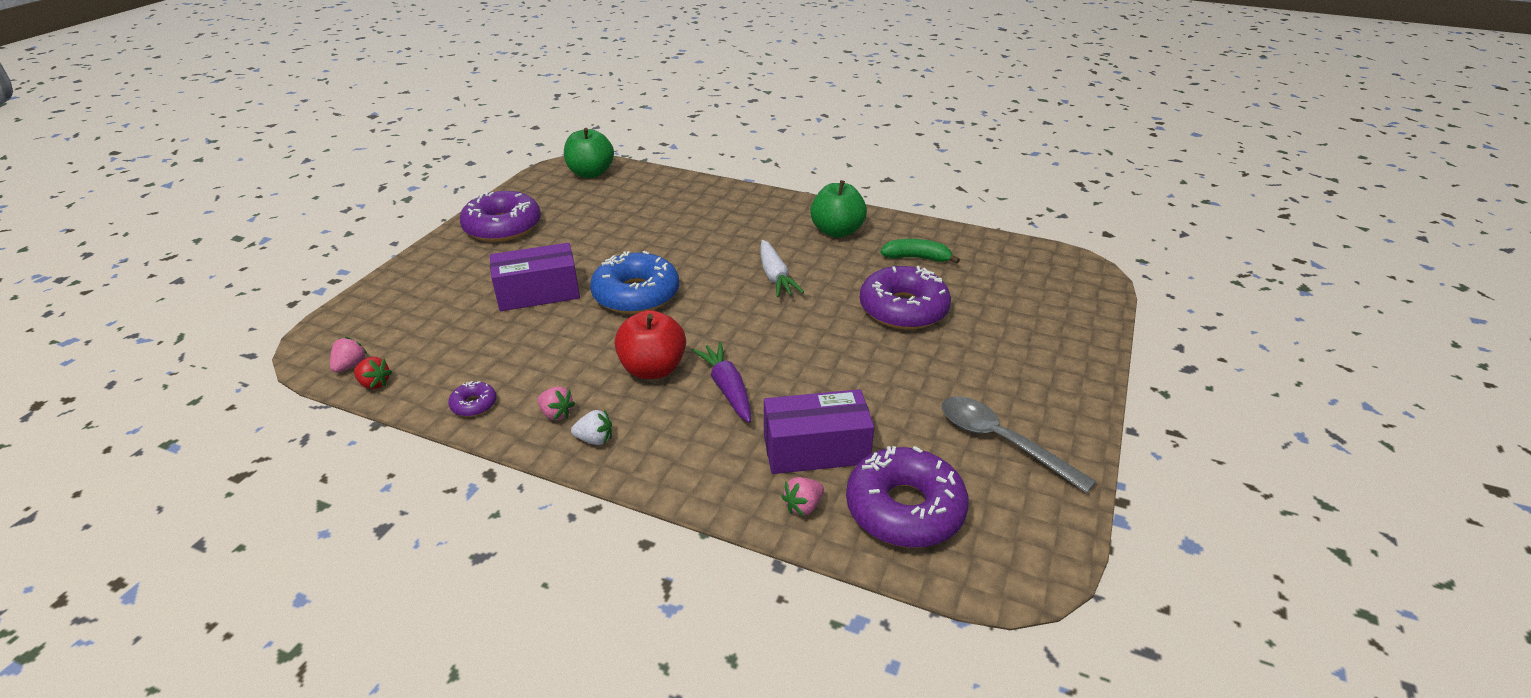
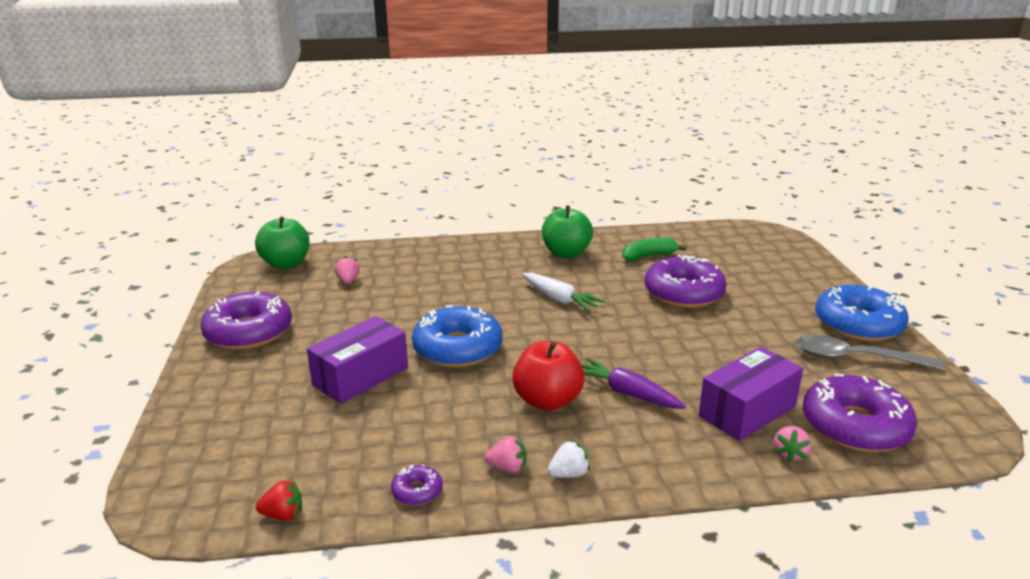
camera: 30 degrees left, 10 degrees down
pink strawberry [330,337,367,373] -> pink strawberry moved to [334,256,360,284]
none -> blue donut [815,285,909,341]

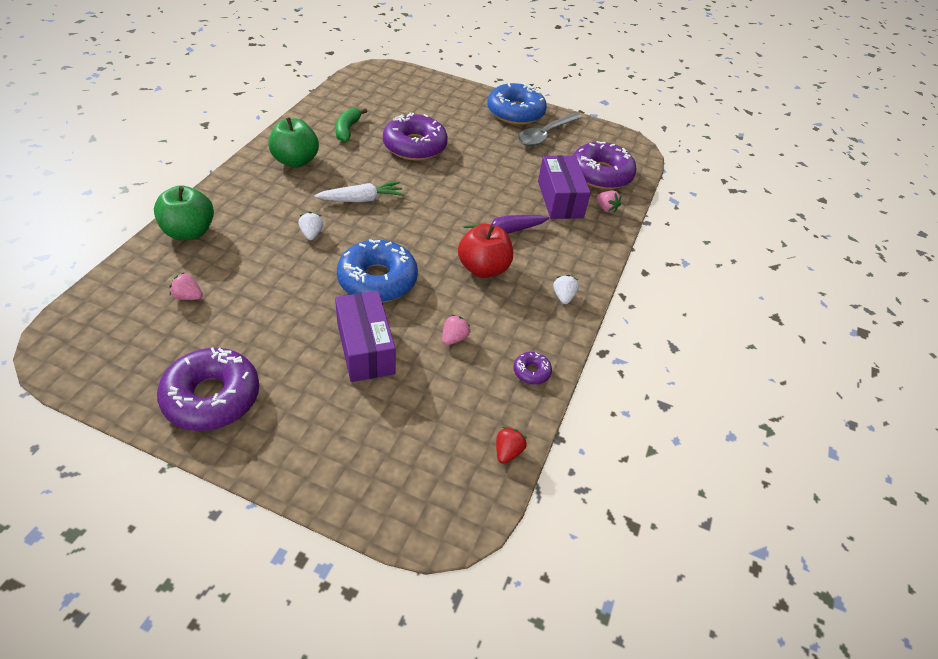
camera: 65 degrees left, 20 degrees up
green apple [255,216,309,269] -> green apple moved to [154,185,214,240]
pink strawberry [484,436,526,473] -> pink strawberry moved to [442,314,471,345]
none -> white strawberry [299,212,323,240]

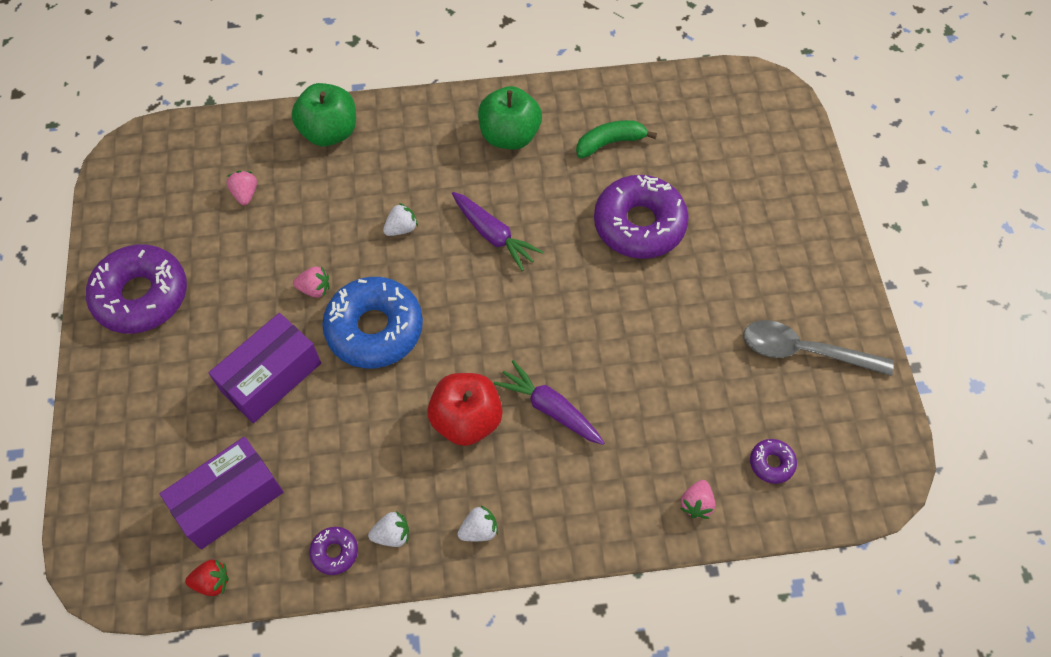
camera: 65 degrees right, 15 degrees up
white carrot [314,181,404,202] -> purple carrot [452,192,543,271]
pink strawberry [442,314,471,345] -> pink strawberry moved to [293,266,329,298]
blue donut [487,83,547,125] -> none
purple box [538,155,591,219] -> purple box moved to [160,437,283,549]
purple donut [573,141,636,190] -> purple donut [750,439,797,484], size x0.44
none -> white strawberry [368,511,409,547]

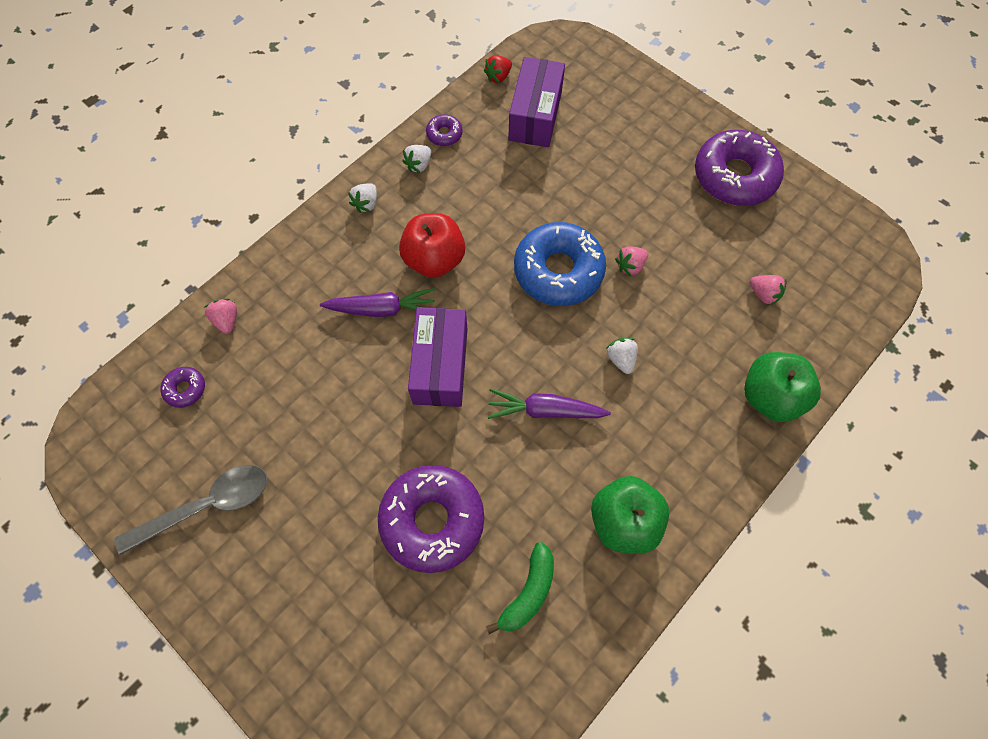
camera: 140 degrees right, 5 degrees up
purple box [209,313,321,423] -> purple box moved to [408,307,468,407]
white strawberry [383,203,418,236] -> white strawberry turned 150 degrees clockwise [606,338,638,374]

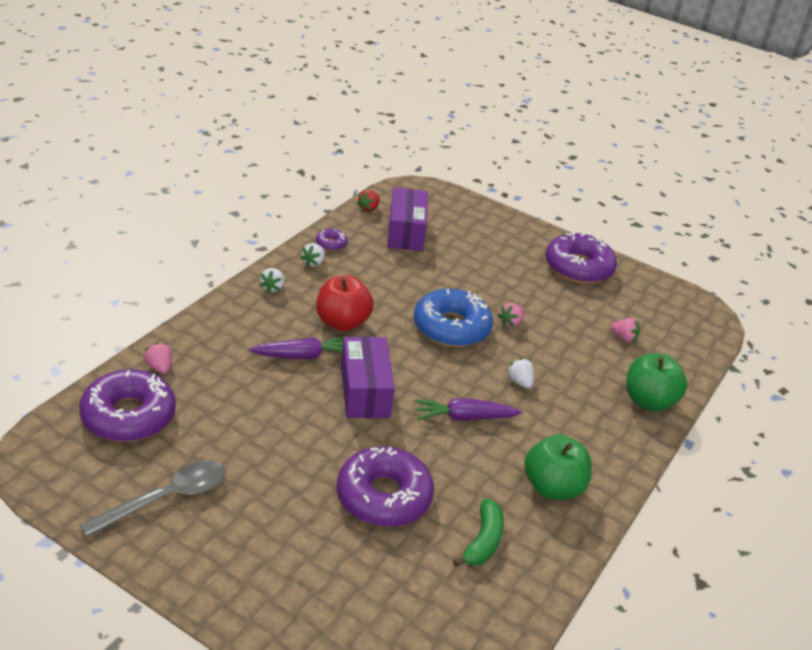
camera: 15 degrees left, 30 degrees down
purple donut [160,367,205,408] -> purple donut [79,369,176,442], size x2.28

